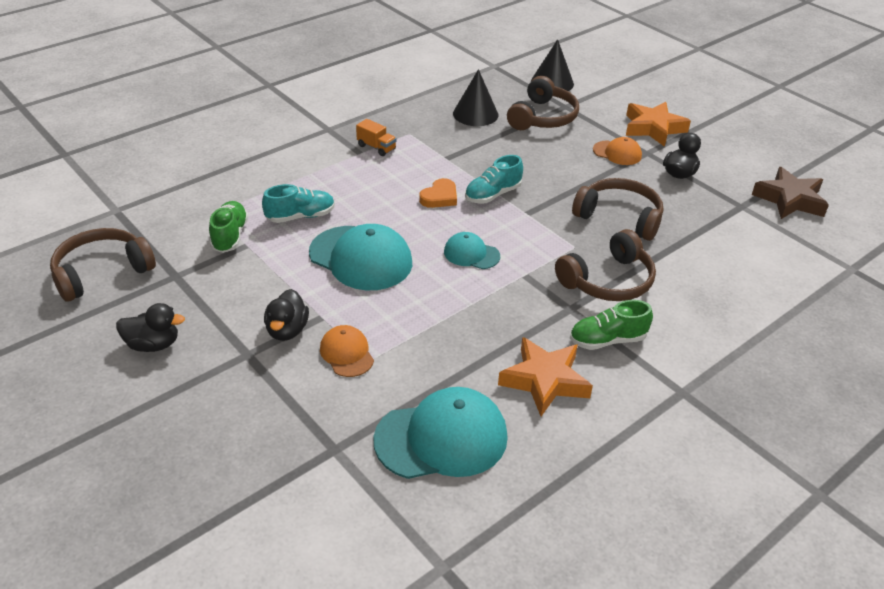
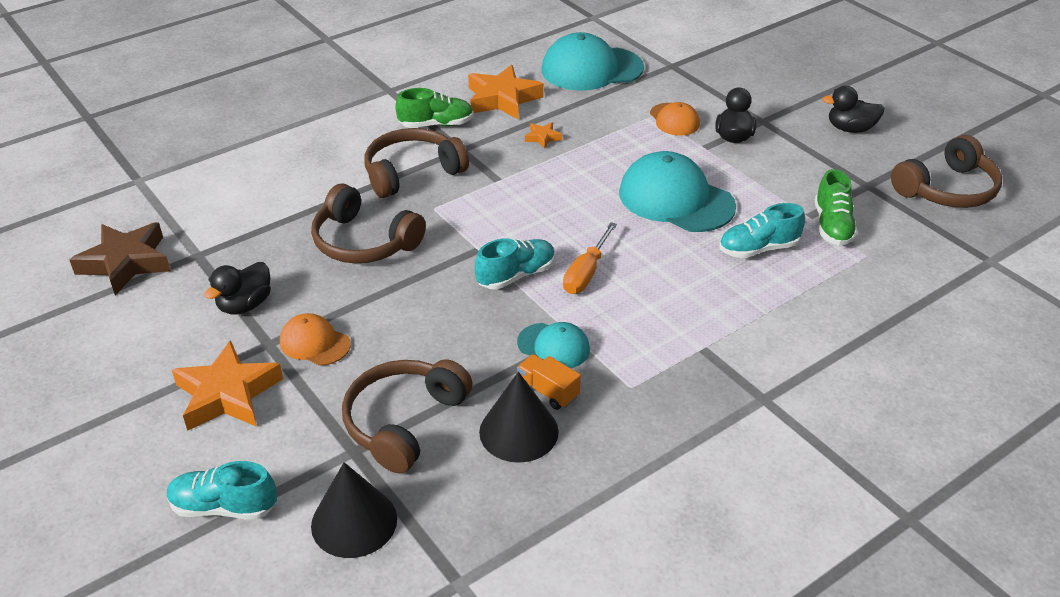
camera: 175 degrees left, 0 degrees up
orange truck [356,119,397,156] -> orange truck moved to [517,354,581,410]
orange heart [419,178,457,208] -> orange screwdriver [563,222,617,294]
turquoise cap [444,232,500,269] -> turquoise cap moved to [517,322,590,368]
none -> turquoise shoe [167,461,277,520]
none -> orange star [525,122,562,149]

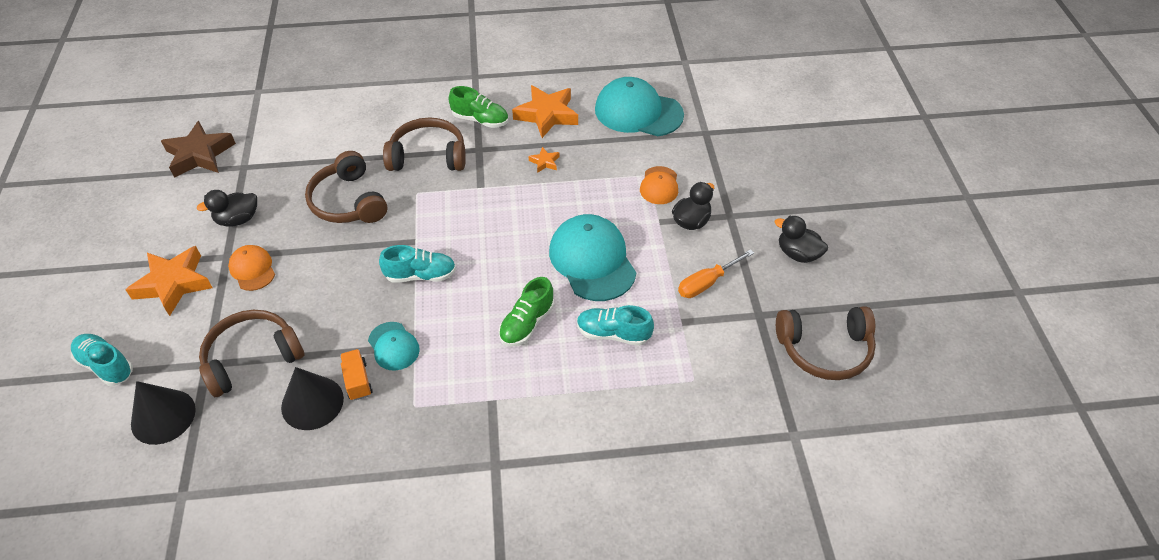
camera: 30 degrees right, 10 degrees up
orange screwdriver [563,222,617,294] -> orange screwdriver moved to [678,249,754,298]
green shoe [815,169,858,246] -> green shoe moved to [499,277,554,346]

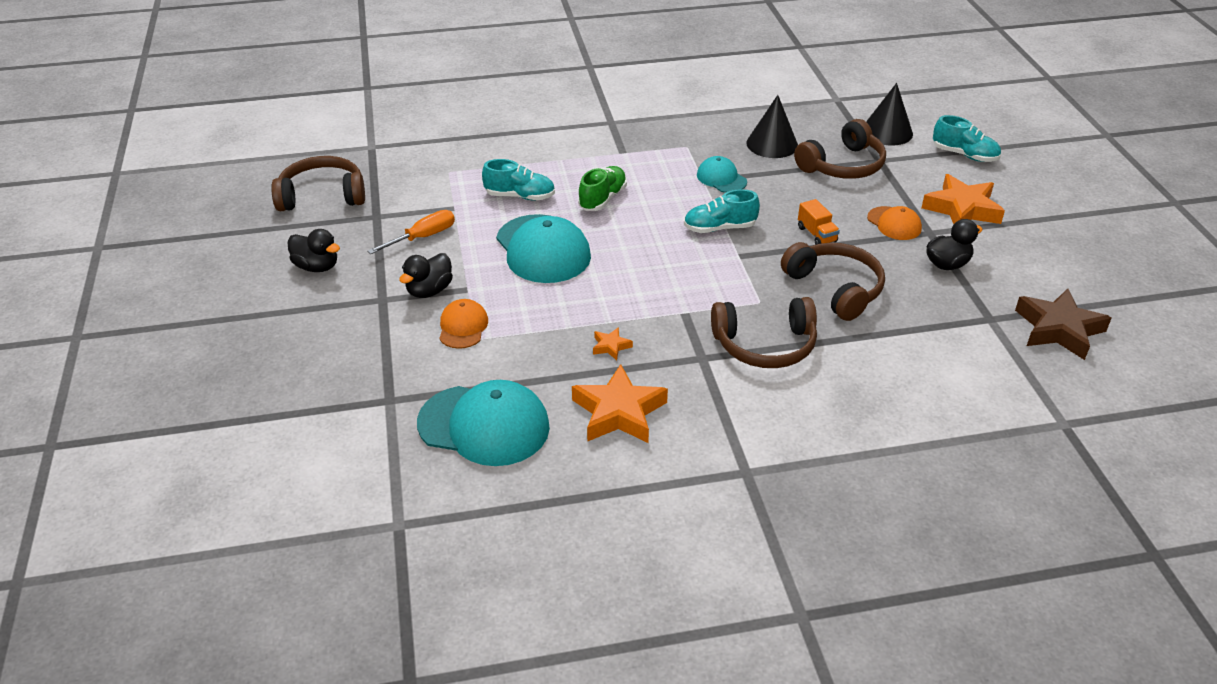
camera: 175 degrees right, 10 degrees down
orange truck [340,349,372,401] -> orange truck moved to [798,199,840,245]
green shoe [449,86,509,128] -> none

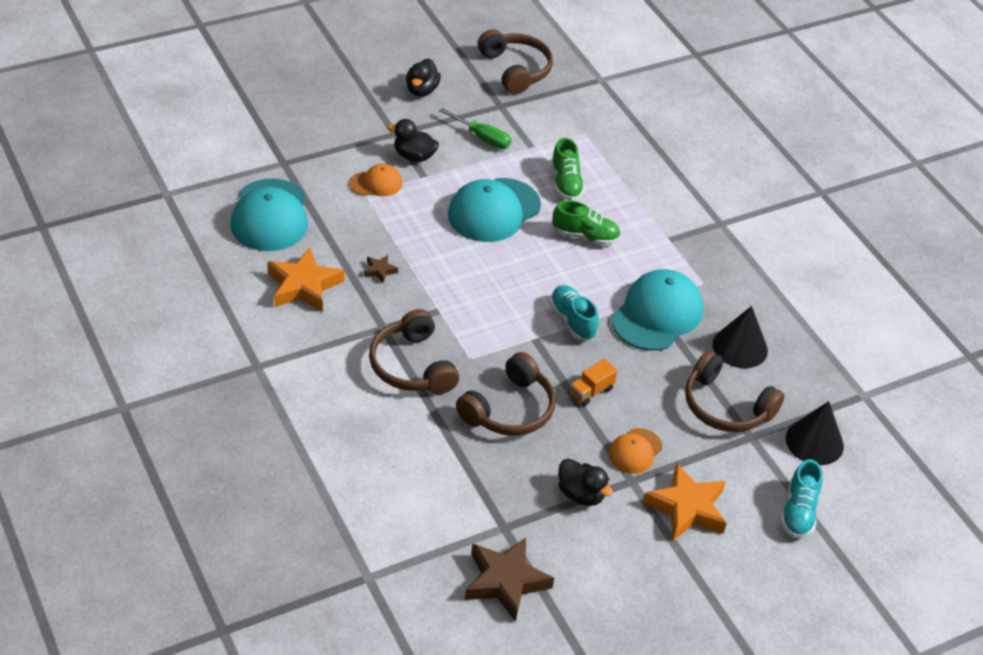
camera: 70 degrees right, 5 degrees up
orange screwdriver [367,210,455,254] -> green screwdriver [439,108,511,149]
turquoise shoe [482,159,555,200] -> green shoe [551,138,585,200]
orange star [593,327,633,360] -> brown star [364,255,398,283]
turquoise cap [697,156,747,193] -> turquoise cap [611,269,703,351], size x1.88

